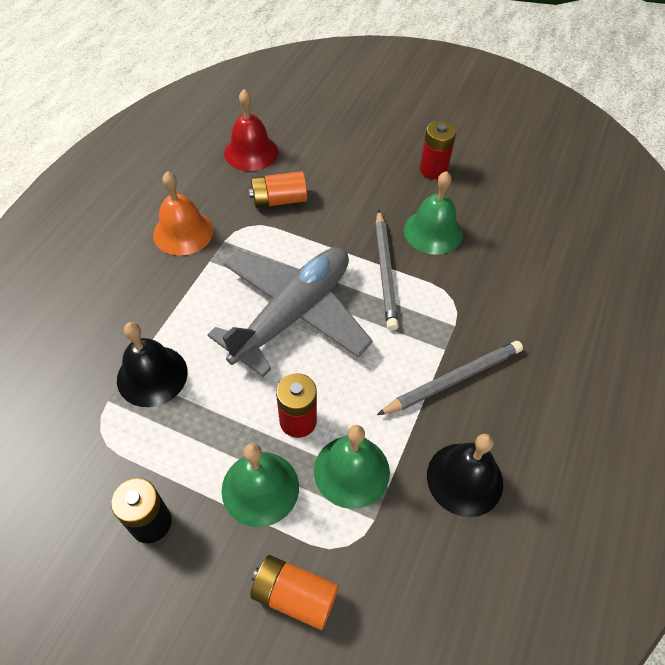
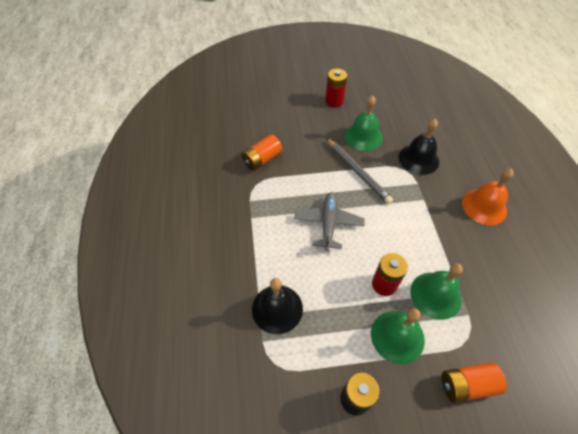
camera: 30 degrees left, 0 degrees up
orange bell [153,171,213,256] -> orange bell moved to [462,169,514,225]
grey plane [207,247,373,377] -> grey plane [294,192,365,251], size x0.58
red bell [224,89,278,171] -> none
grey pencil [377,341,523,415] -> none
black bell [427,434,503,517] -> black bell moved to [399,119,439,175]

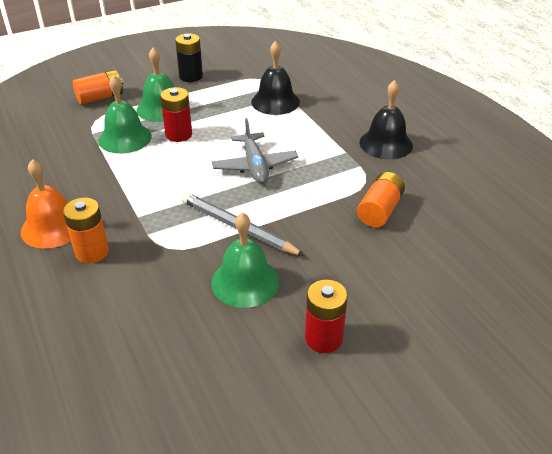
camera: 160 degrees right, 15 degrees down
black bell [399,119,439,175] -> black bell moved to [360,80,413,159]
none -> orange battery [63,197,109,263]

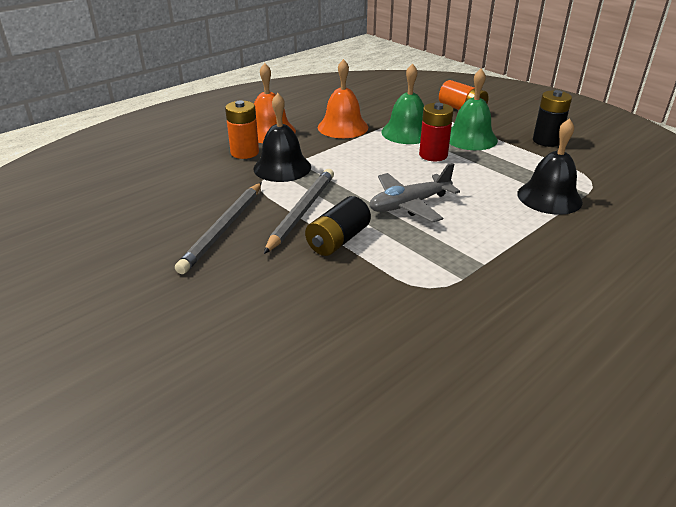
camera: 75 degrees right, 5 degrees down
green bell [211,212,279,308] -> grey pencil [175,182,262,274]
red battery [305,280,348,353] -> none
orange battery [357,172,405,227] -> none
black bell [360,80,413,159] -> black bell moved to [254,93,311,182]
none -> black battery [305,196,371,256]
none -> orange bell [318,59,368,138]

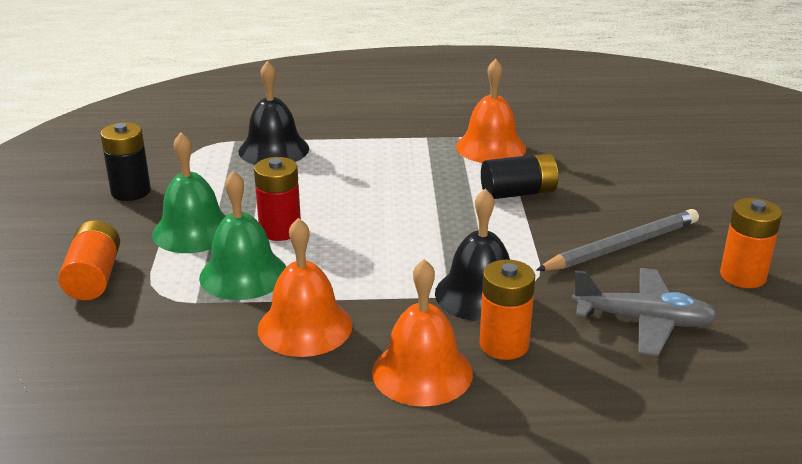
camera: 140 degrees left, 5 degrees down
grey pencil [264,169,334,254] -> none
grey plane [369,163,460,223] -> grey plane moved to [572,268,718,356]
none -> orange bell [456,59,526,163]
none -> orange battery [720,198,782,288]

